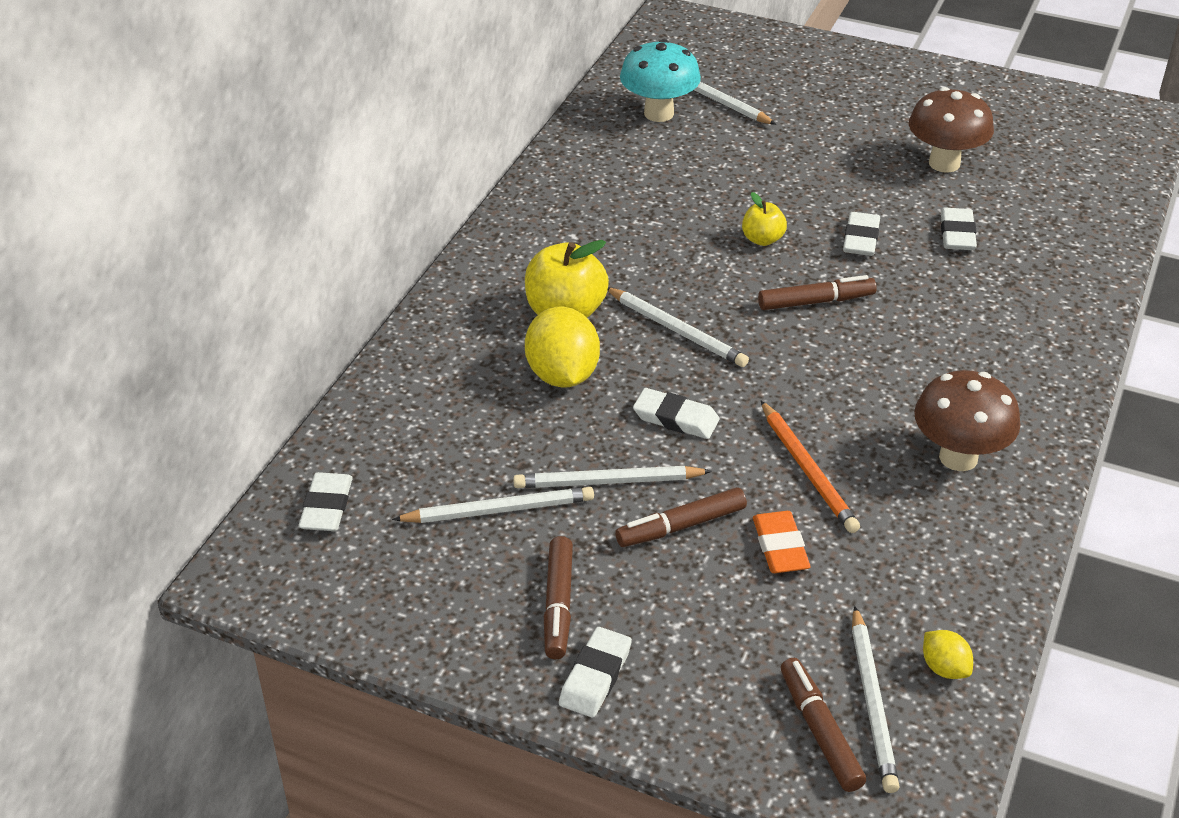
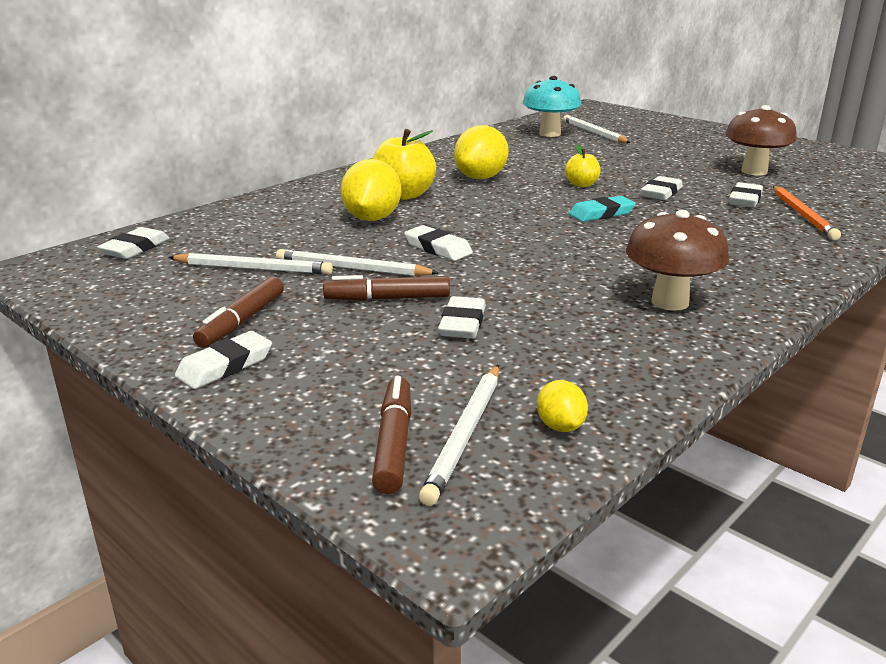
camera: 20 degrees right, 15 degrees down
white pencil [607,287,749,367] -> none
orange eraser [753,511,811,573] -> white eraser [438,296,486,339]
brown marker [758,275,877,310] -> turquoise eraser [569,196,636,222]
orange pencil [761,401,860,533] -> orange pencil moved to [773,186,841,240]
none -> yellow lemon [454,125,509,179]

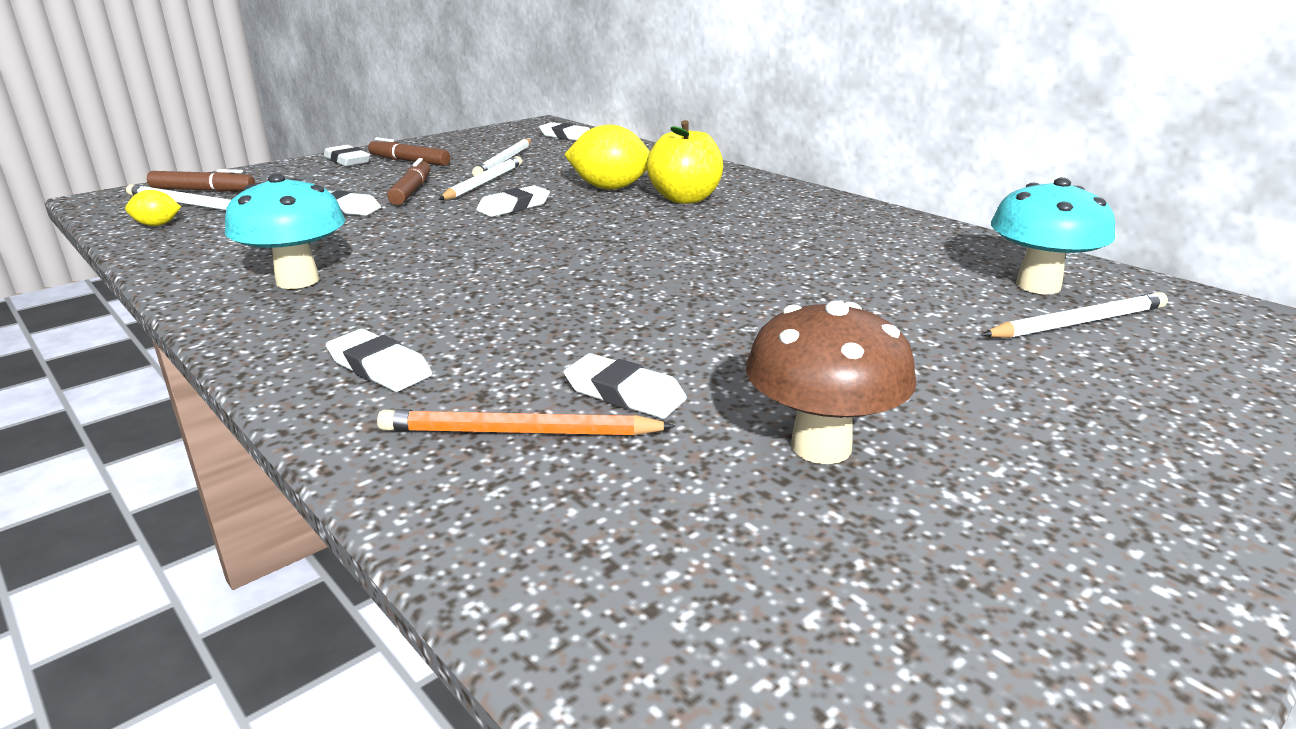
camera: 95 degrees right, 0 degrees up
yellow lemon [454,125,509,179] -> none
yellow apple [565,145,601,187] -> none
turquoise eraser [569,196,636,222] -> none
brown mushroom [626,210,729,311] -> turquoise mushroom [225,174,345,289]
white eraser [641,176,683,200] -> white eraser moved to [326,329,432,392]

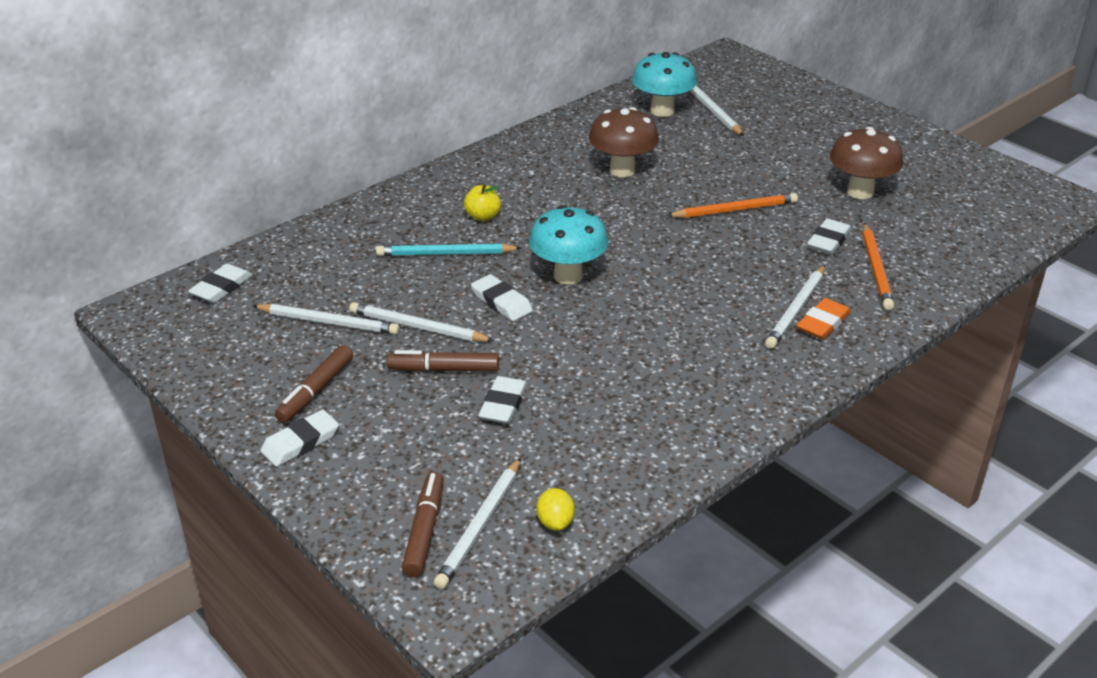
camera: 90 degrees left, 10 degrees up
turquoise mushroom [225,174,345,289] -> turquoise mushroom moved to [529,205,608,285]
white eraser [326,329,432,392] -> orange eraser [797,298,851,339]
yellow lemon [564,125,650,190] -> turquoise pencil [376,243,522,256]
yellow apple [646,120,723,204] -> yellow apple [464,184,501,221], size x0.56
none -> brown mushroom [589,107,659,177]
none -> orange pencil [666,193,798,218]
none -> white pencil [765,265,825,349]

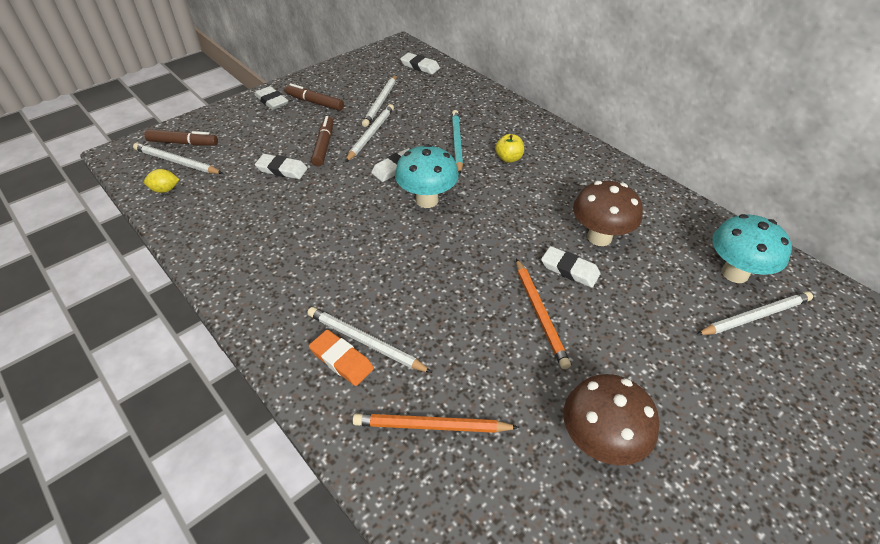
camera: 90 degrees right, 10 degrees up
white eraser [807,219,851,255] -> white eraser moved to [541,246,601,288]

